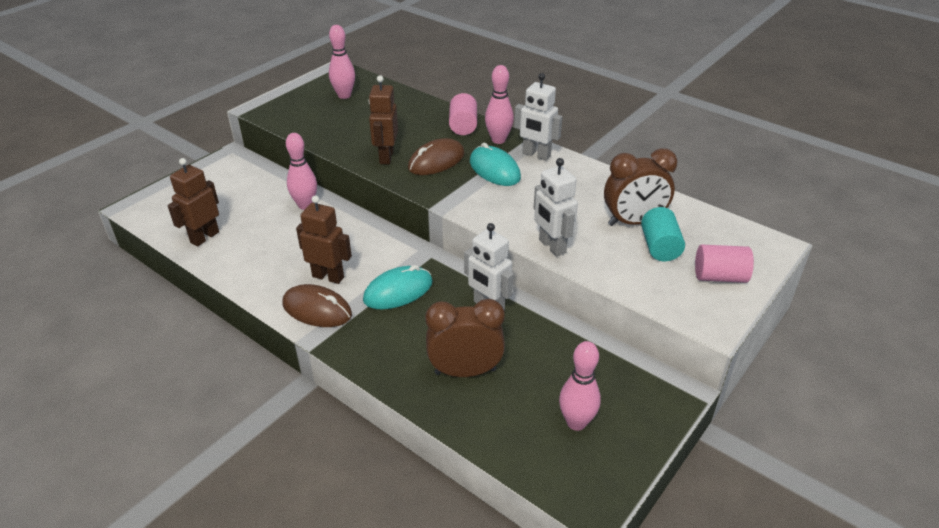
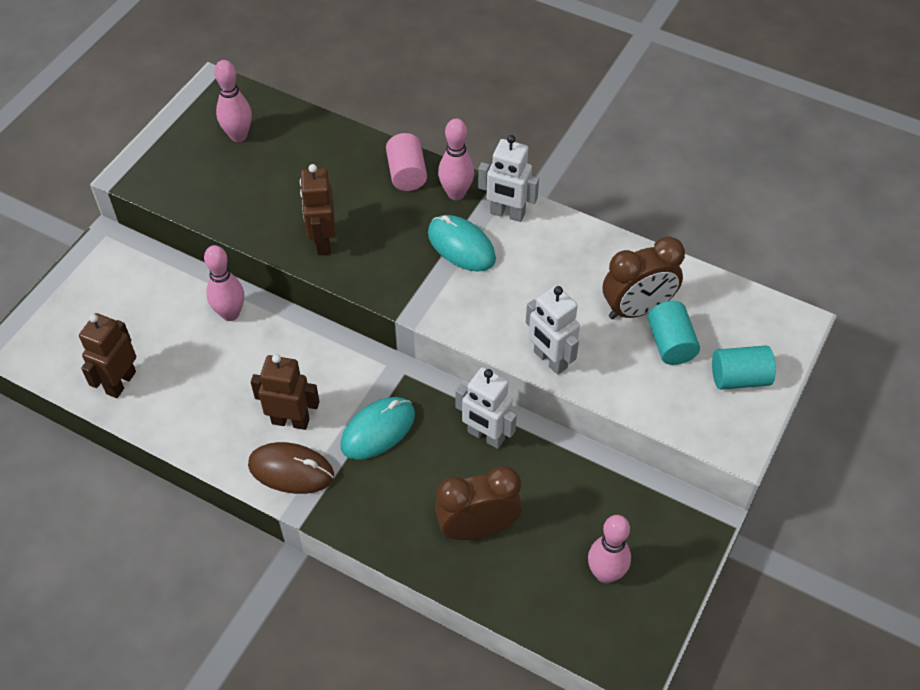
camera: 10 degrees left, 15 degrees up
brown mouse [408,138,465,175] -> none
pink cylinder [695,244,754,283] -> turquoise cylinder [712,345,776,390]

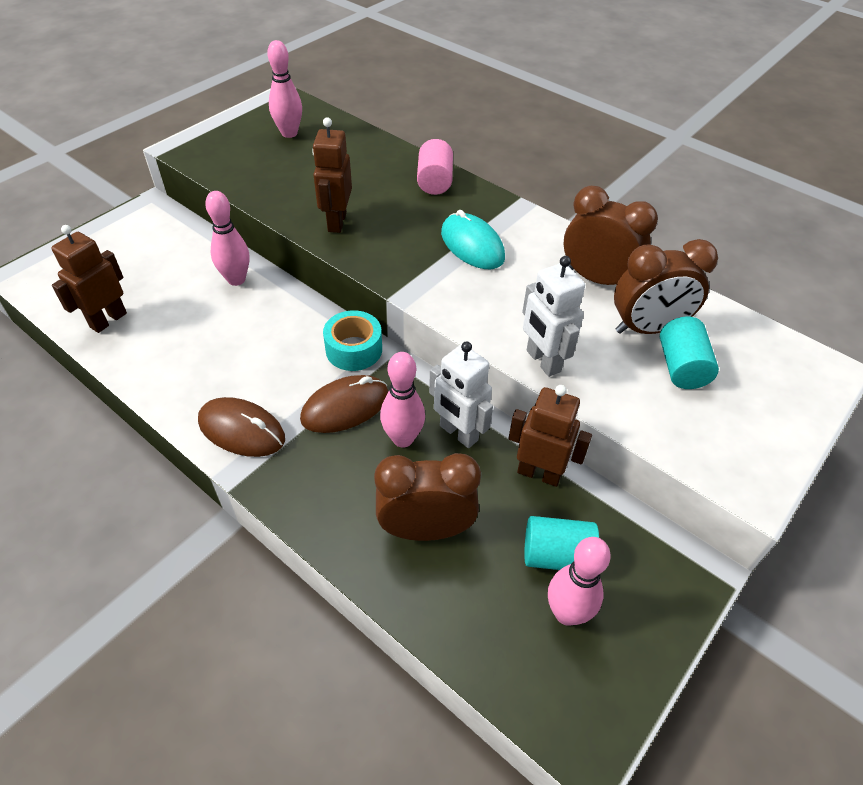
camera: 10 degrees right, 5 degrees down
brown robot [251,354,320,430] -> brown robot moved to [508,385,592,487]
turquoise mouse [340,397,415,460] -> brown mouse [300,375,388,433]
pink bowling pin [438,118,474,200] -> pink bowling pin moved to [380,352,425,448]
white robot [478,135,539,222] -> none
turquoise cylinder [712,345,776,390] -> turquoise cylinder moved to [524,516,599,570]
none -> turquoise tape [323,310,382,371]
none -> brown clock [564,186,658,285]

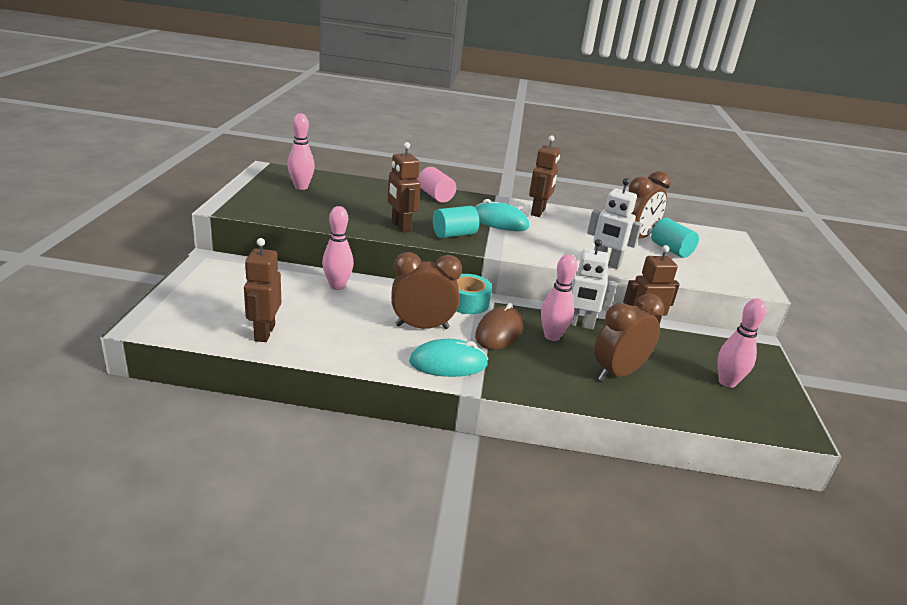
camera: 35 degrees left, 20 degrees down
brown mouse [198,397,285,457] -> turquoise mouse [409,339,488,377]
turquoise cylinder [524,516,599,570] -> turquoise cylinder moved to [433,206,479,238]
brown clock [564,186,658,285] -> brown clock moved to [391,252,462,329]
none -> brown robot [529,135,560,217]

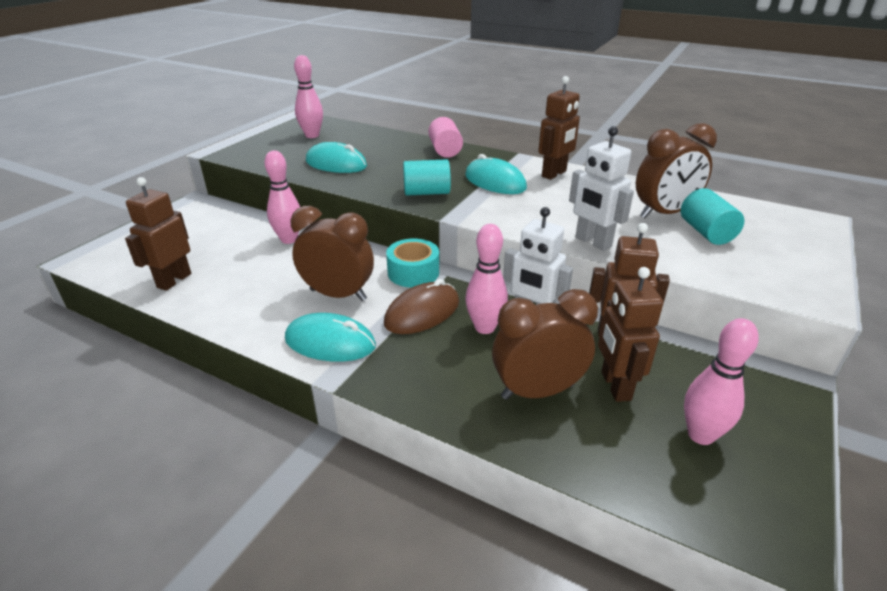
camera: 25 degrees right, 5 degrees up
brown robot [387,142,420,232] -> brown robot moved to [598,267,664,402]
none -> turquoise mouse [306,142,367,173]

